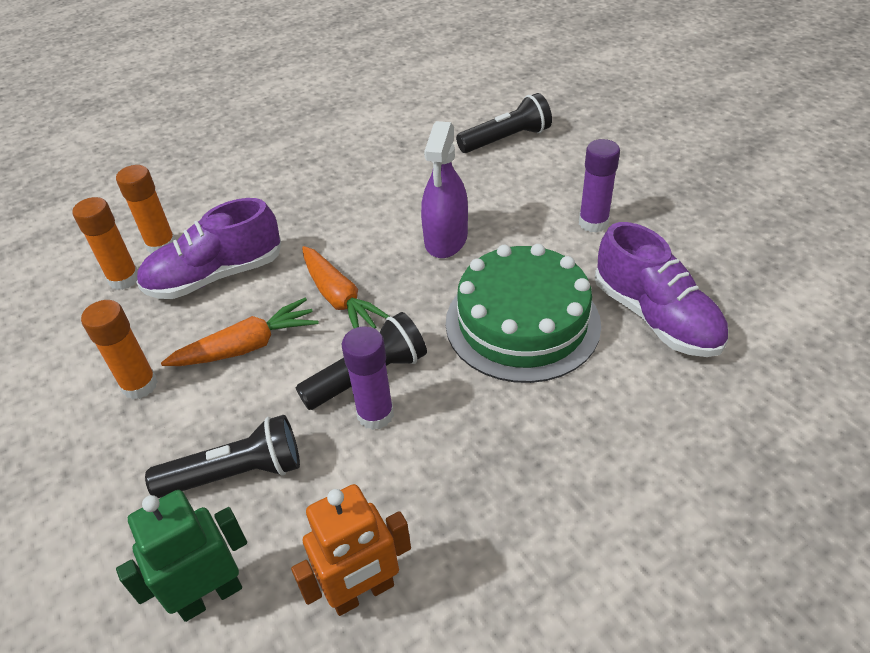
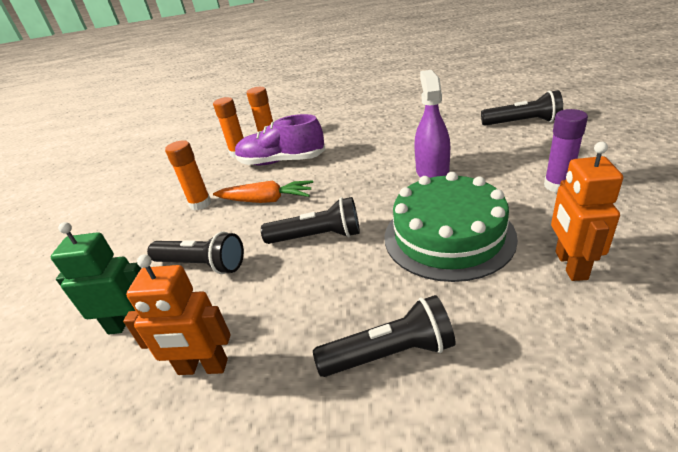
camera: 35 degrees right, 10 degrees down
orange carrot [302,246,390,329] -> none
purple glue stick [341,326,394,430] -> none
purple spray bottle [421,121,468,258] -> purple spray bottle turned 135 degrees clockwise [414,70,450,178]
purple shoe [595,222,728,357] -> orange robot [551,142,623,281]
none -> black flashlight [313,295,456,377]

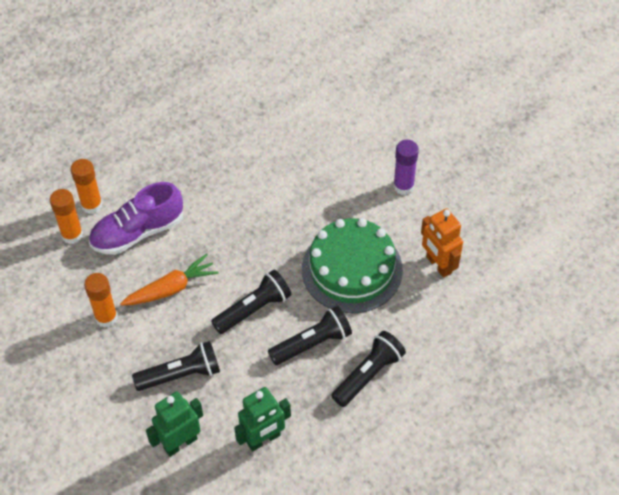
camera: 40 degrees left, 20 degrees up
orange robot [123,254,231,375] -> green robot [234,387,291,451]
purple spray bottle [414,70,450,178] -> none
black flashlight [481,90,563,126] -> black flashlight moved to [268,306,352,365]

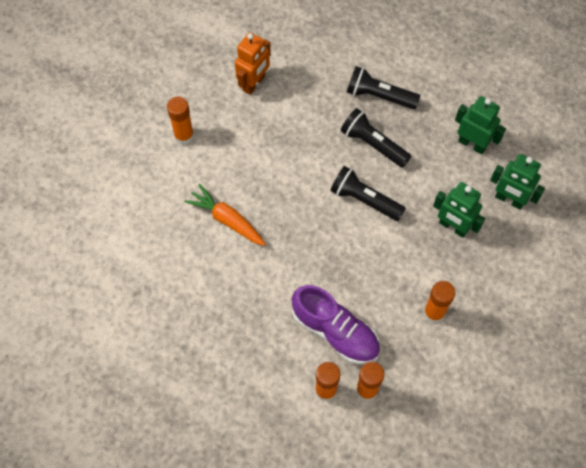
camera: 115 degrees left, 10 degrees up
orange carrot [120,254,219,306] -> orange carrot moved to [184,184,266,246]
black flashlight [132,341,220,391] -> green robot [433,182,485,238]
green cake [302,218,403,313] -> none
purple glue stick [393,140,419,195] -> orange glue stick [167,96,194,145]

